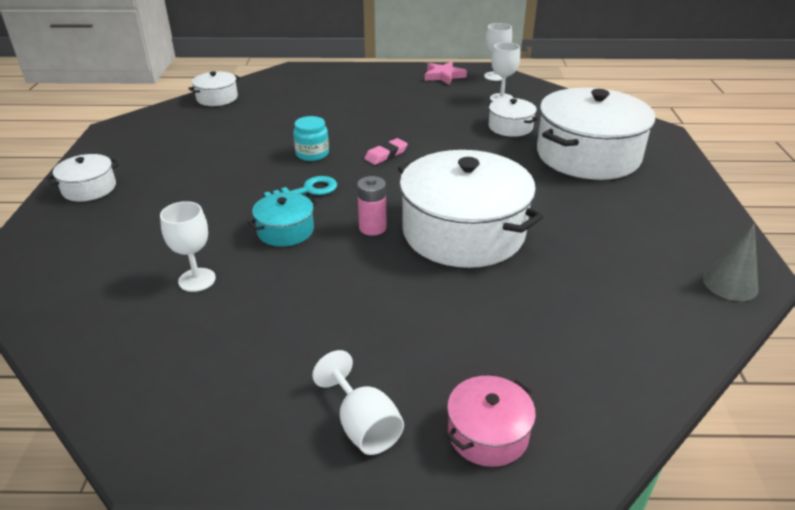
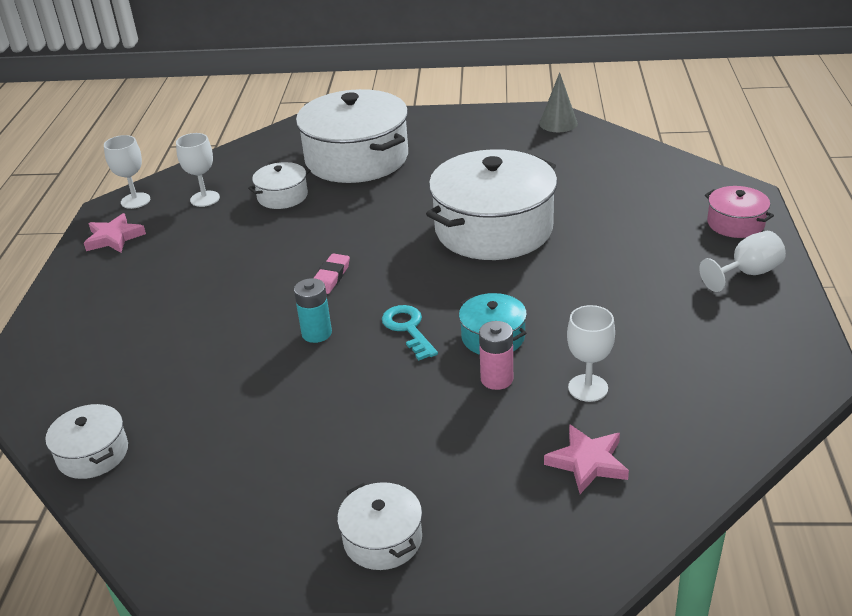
camera: 85 degrees left, 0 degrees up
turquoise jar [293,116,329,161] -> turquoise battery [294,278,332,343]
pink battery [357,176,387,236] -> pink battery moved to [479,321,513,390]
pink eraser [364,138,408,165] -> pink eraser turned 60 degrees clockwise [314,254,350,294]
none -> pink star [544,424,629,494]

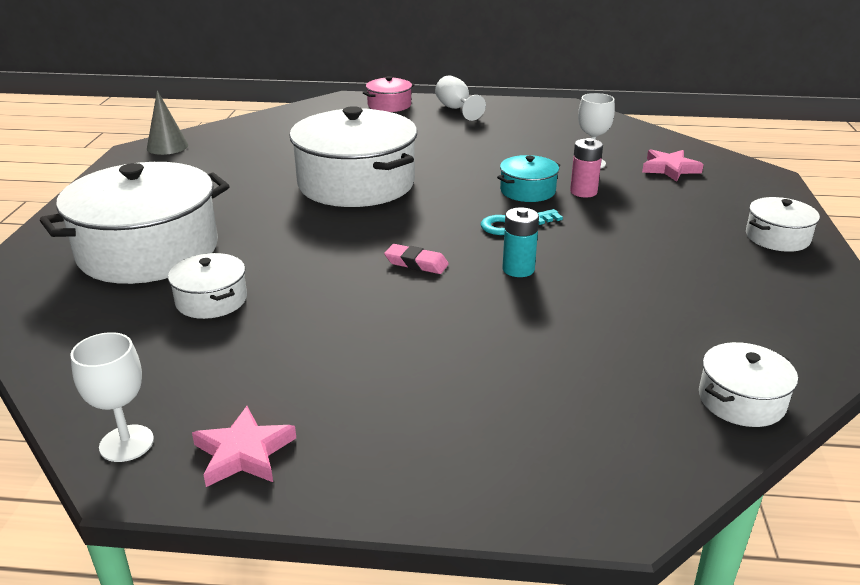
camera: 90 degrees left, 5 degrees down
white goblet [176,133,220,207] -> none

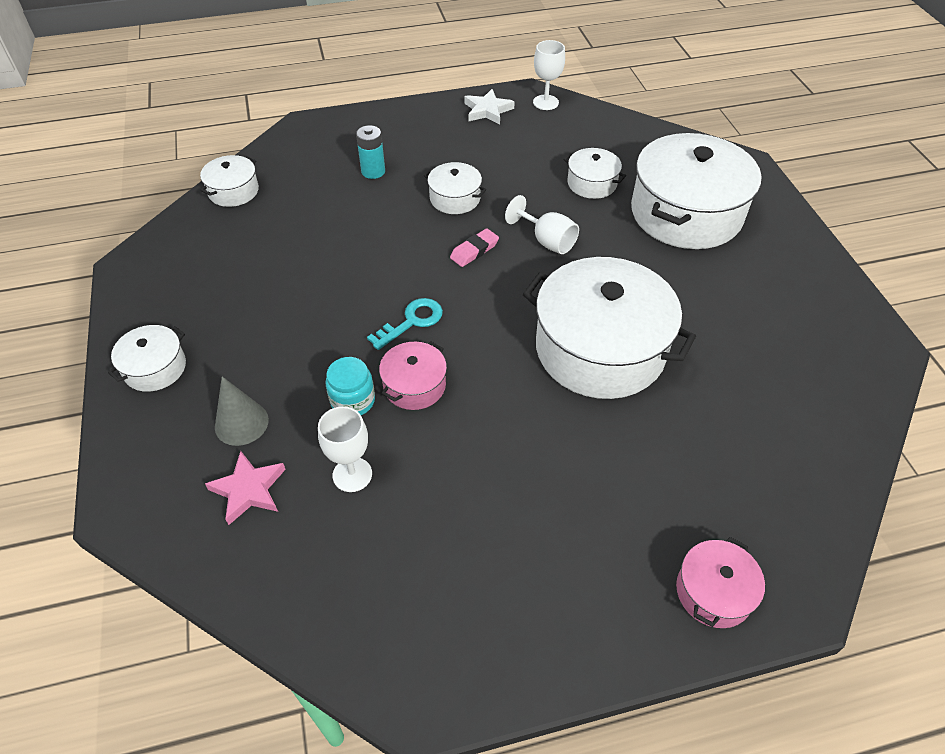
camera: 160 degrees right, 20 degrees up
grey cone [147,90,188,155] -> grey cone moved to [215,376,269,446]
pink star [192,406,296,487] -> white star [465,89,515,125]
pink eraser [384,244,449,274] -> pink eraser turned 45 degrees counterclockwise [450,228,499,267]
white goblet [435,75,486,121] -> white goblet moved to [505,195,579,254]
turquoise pot [497,155,560,202] -> pink pot [379,341,447,410]
turquoise battery [503,208,539,277] -> turquoise battery moved to [356,125,385,179]
pink battery [570,138,603,197] -> turquoise jar [326,357,375,415]
none -> white pot [424,162,487,214]

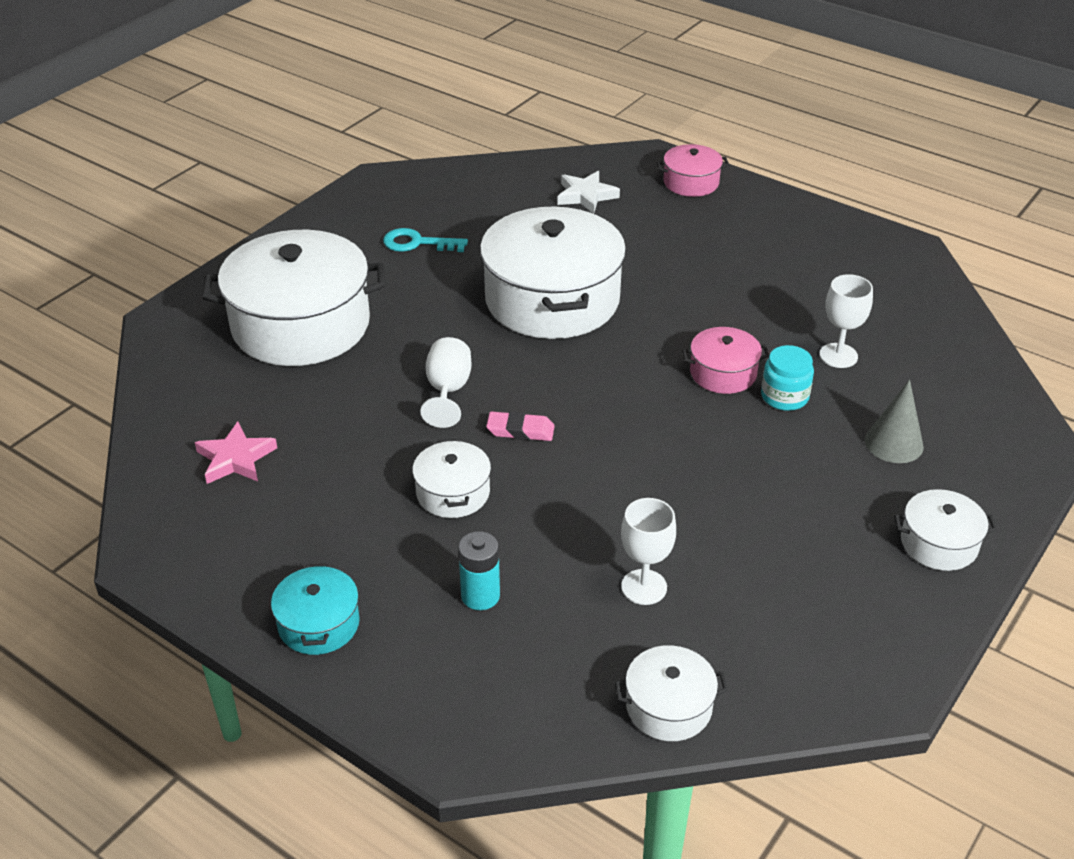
camera: 130 degrees left, 10 degrees down
pink star [205,451,286,525] -> pink star moved to [195,422,277,484]
turquoise key [367,298,443,350] -> turquoise key moved to [383,228,468,252]
white star [465,89,515,125] -> white star moved to [557,171,620,214]
white goblet [533,40,565,110] -> white goblet moved to [621,498,676,605]
white pot [564,148,626,199] -> none
none -> turquoise pot [271,563,360,655]

